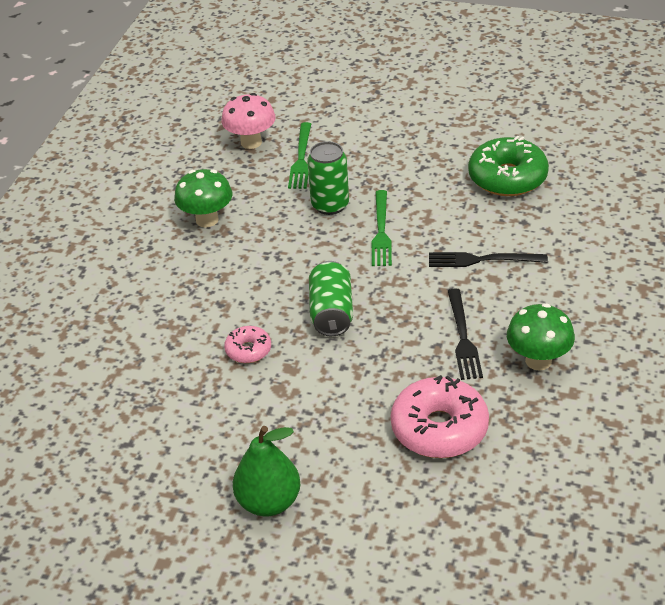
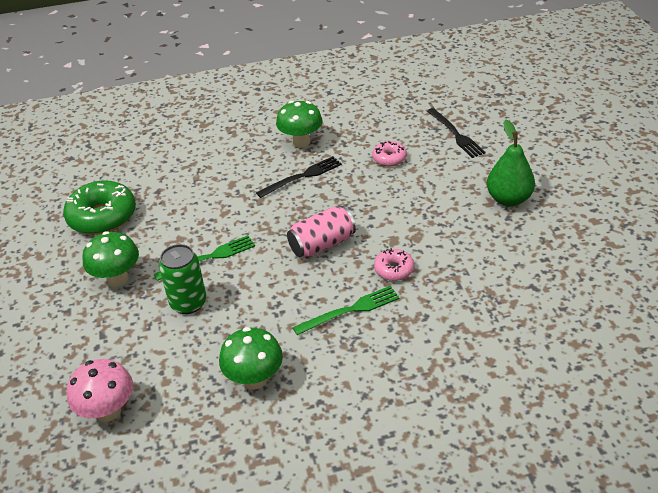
camera: 120 degrees left, 0 degrees up
green fork [288,122,311,189] -> green fork moved to [292,286,400,335]
green can [309,261,353,336] -> pink can [287,206,356,258]
pink donut [391,375,489,458] -> pink donut [372,141,407,166], size x0.52
black fork [429,252,548,267] -> black fork moved to [427,108,486,158]
none -> green mushroom [83,231,139,287]

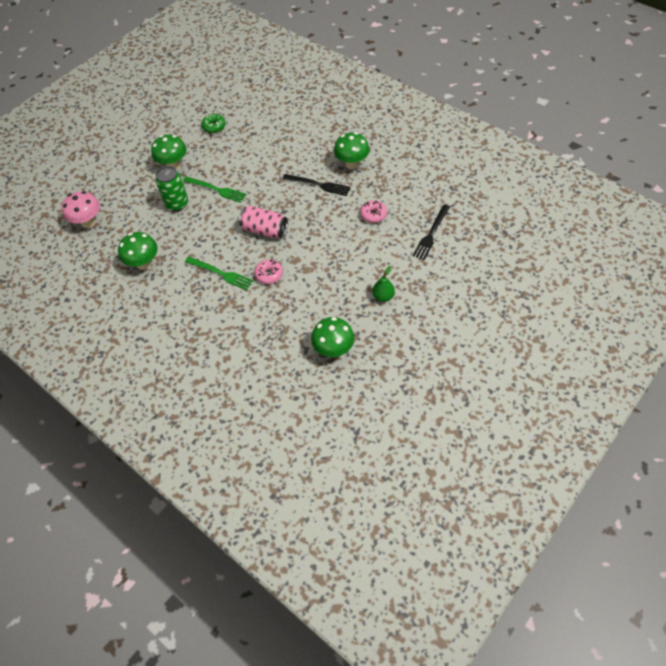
camera: 55 degrees right, 15 degrees up
green donut [63,180,136,235] -> green donut [201,114,226,133], size x0.52
green pear [487,120,535,206] -> green pear [372,266,395,302], size x0.60
none -> green mushroom [311,317,354,357]

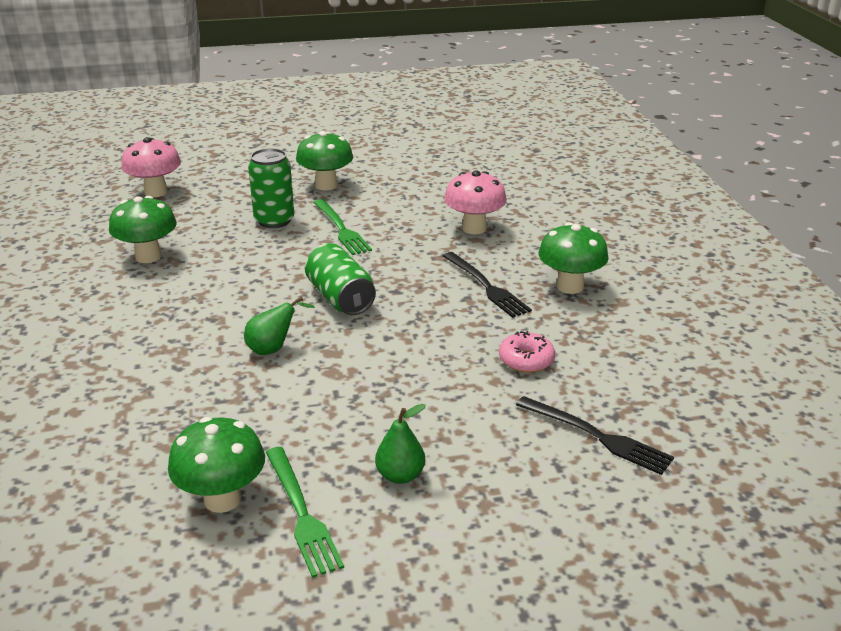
camera: 35 degrees right, 25 degrees down
green fork [185,257,253,290] -> green fork moved to [266,447,344,578]
green donut [201,114,226,133] -> none
pink can [239,206,288,239] -> green can [305,243,376,315]
pink donut [254,259,283,284] -> green pear [244,297,315,355]
black fork [413,205,450,260] -> black fork turned 120 degrees counterclockwise [516,396,674,475]
none -> pink mushroom [444,171,507,234]

